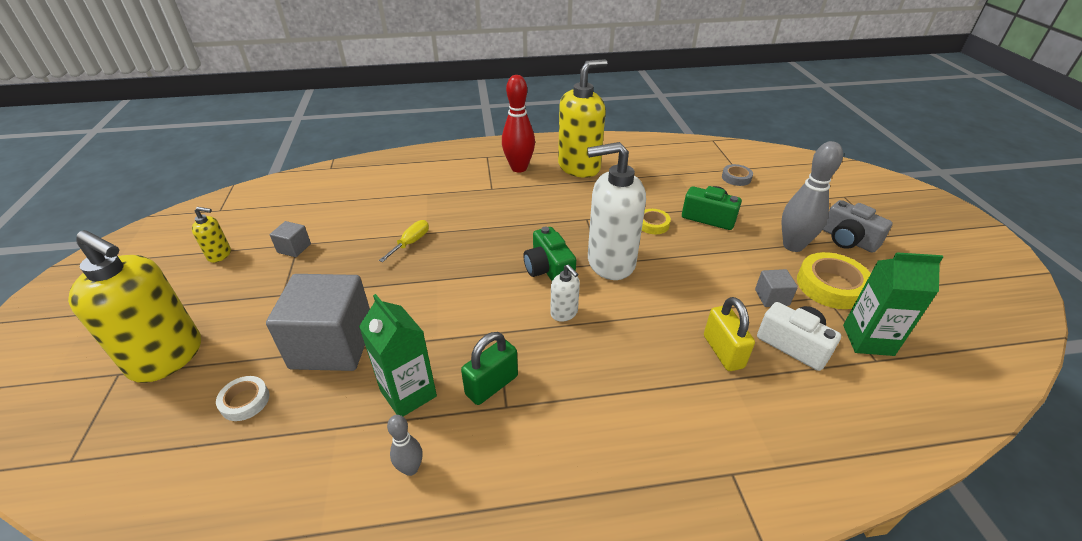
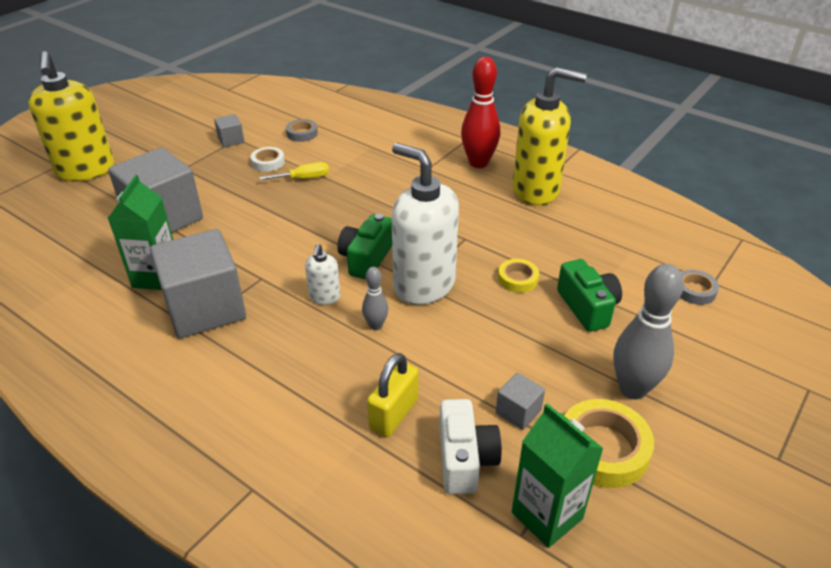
camera: 45 degrees right, 0 degrees up
yellow soap dispenser [192,207,231,263] -> none
white tape [216,376,270,421] -> white tape moved to [251,147,285,172]
grey bowling pin [387,415,423,476] -> grey bowling pin moved to [362,267,388,330]
green padlock [461,332,518,405] -> grey cube [150,229,246,338]
grey camera [823,200,893,253] -> none
none -> grey tape [286,119,318,142]

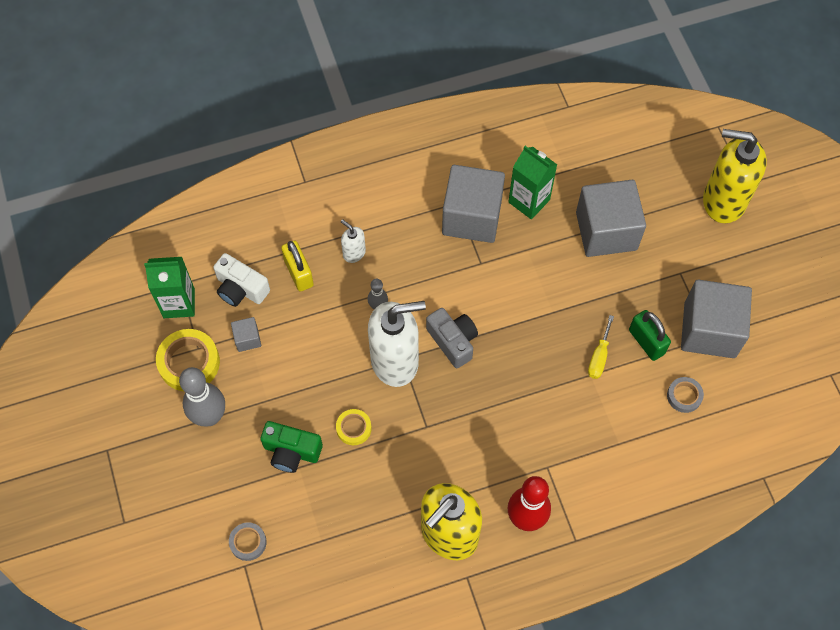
camera: 125 degrees right, 25 degrees up
grey cube [214,114,244,147] -> grey cube [681,279,752,358], size x2.32
white tape [251,147,285,172] -> green padlock [629,310,671,361]
white soap dispenser [305,244,340,305] -> white soap dispenser moved to [341,219,366,263]
green camera [337,214,392,279] -> grey camera [426,308,478,368]

